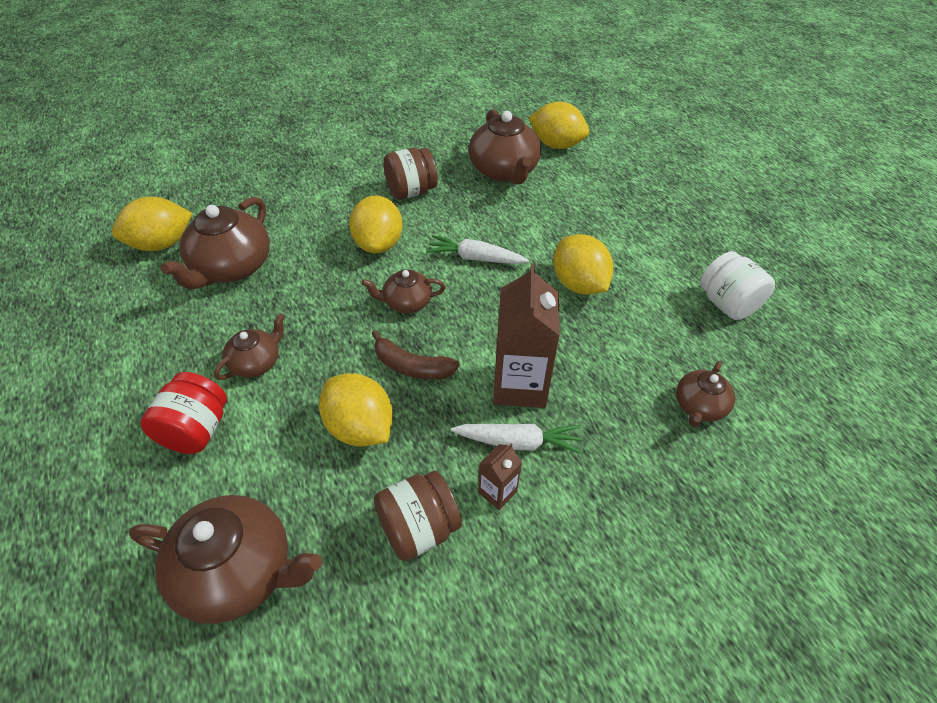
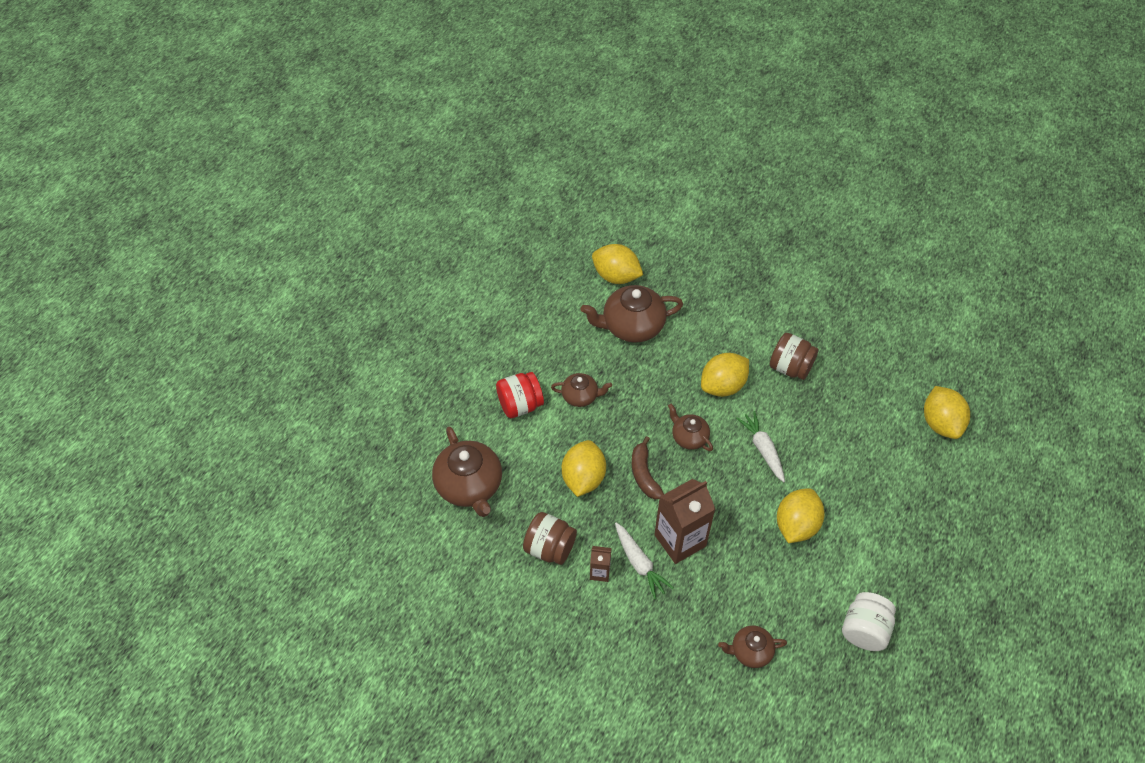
camera: 55 degrees right, 5 degrees up
brown teapot [469,109,541,185] -> none

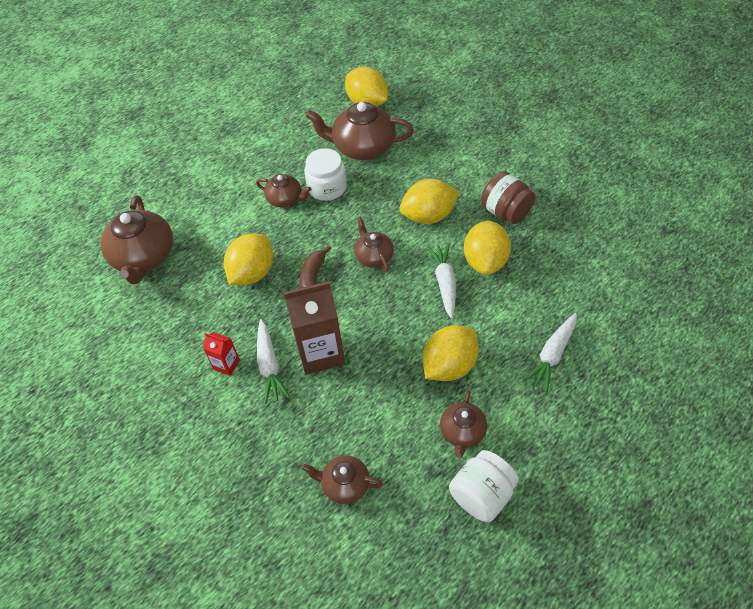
camera: 20 degrees right, 0 degrees up
red jar [496,372,544,418] -> none
brown jar [523,512,577,565] -> none
brown carton [590,546,611,582] -> red carton [203,332,240,376]
yellow lemon [924,386,970,439] -> yellow lemon moved to [464,220,511,275]
none -> white jar [305,148,347,201]
none -> brown teapot [440,390,487,458]
none -> white carrot [524,313,577,392]

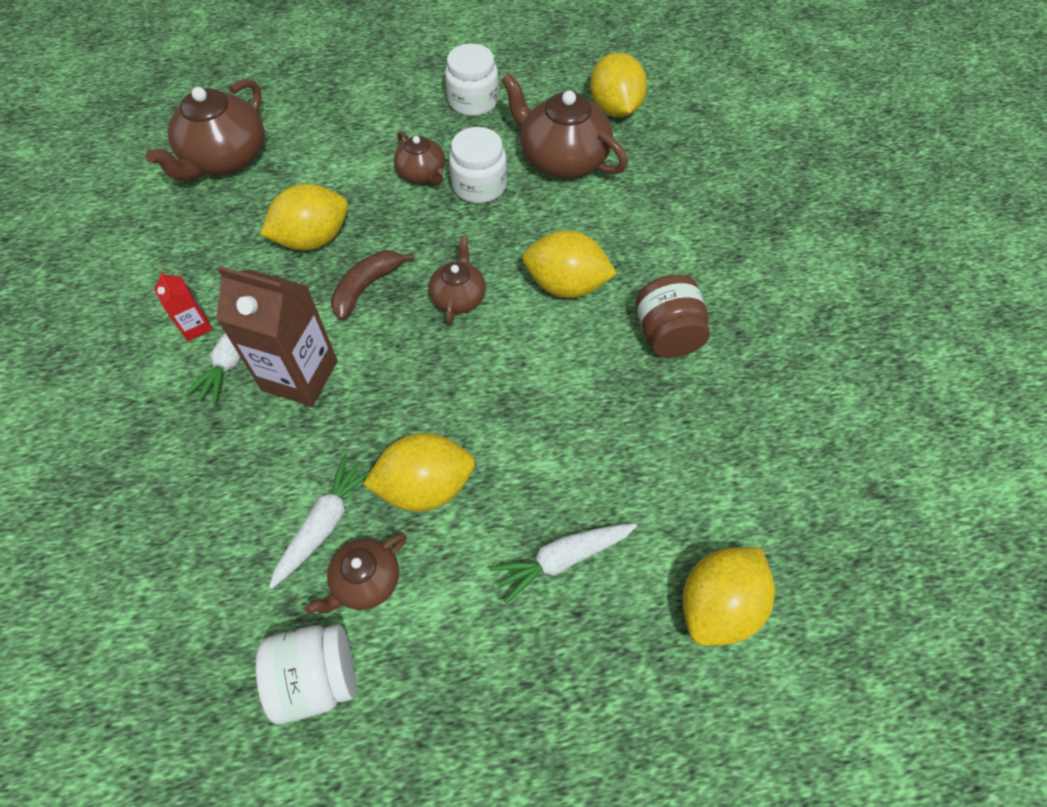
camera: 30 degrees right, 5 degrees up
brown teapot [302,455,383,504] -> none
white carrot [427,243,456,319] -> white carrot moved to [269,454,372,589]
yellow lemon [464,220,511,275] -> yellow lemon moved to [682,547,775,646]
none -> white jar [445,44,499,116]

